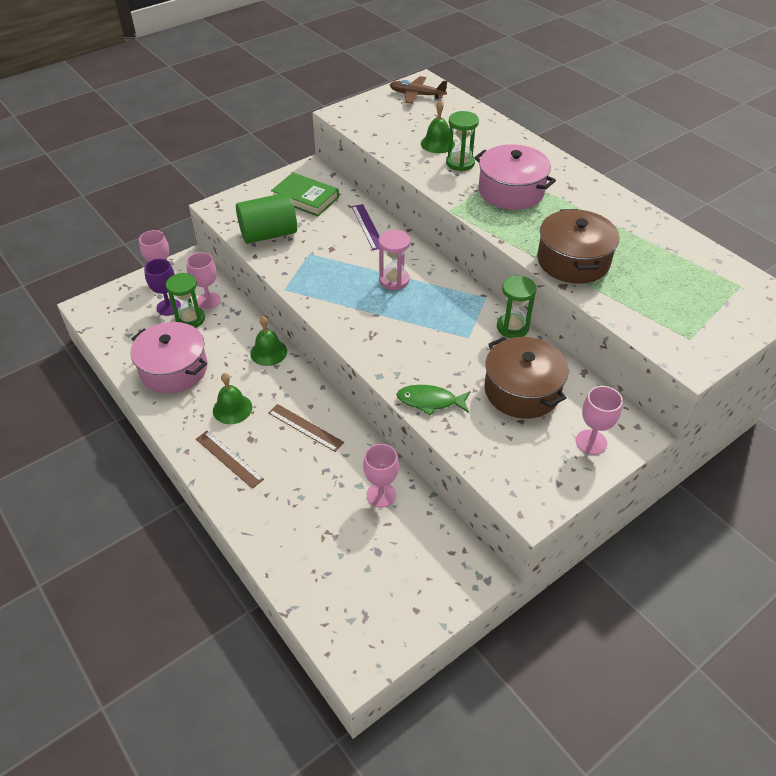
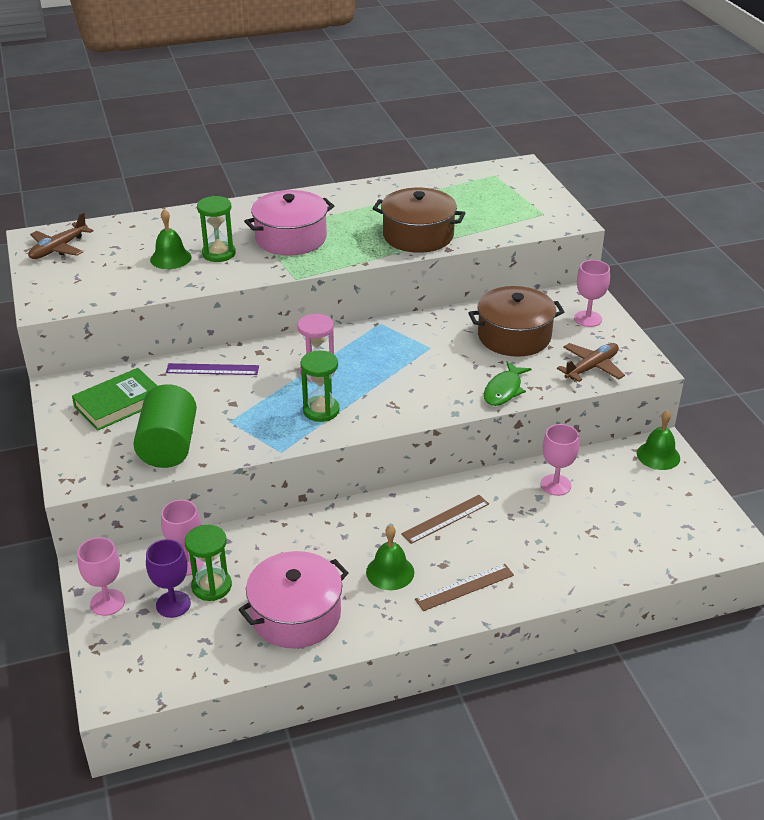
camera: 70 degrees left, 10 degrees down
green bell [250,316,287,366] -> green bell moved to [637,410,680,470]
green hourglass [497,276,537,338] -> green hourglass moved to [300,351,340,422]
none -> brown plane [557,343,625,382]

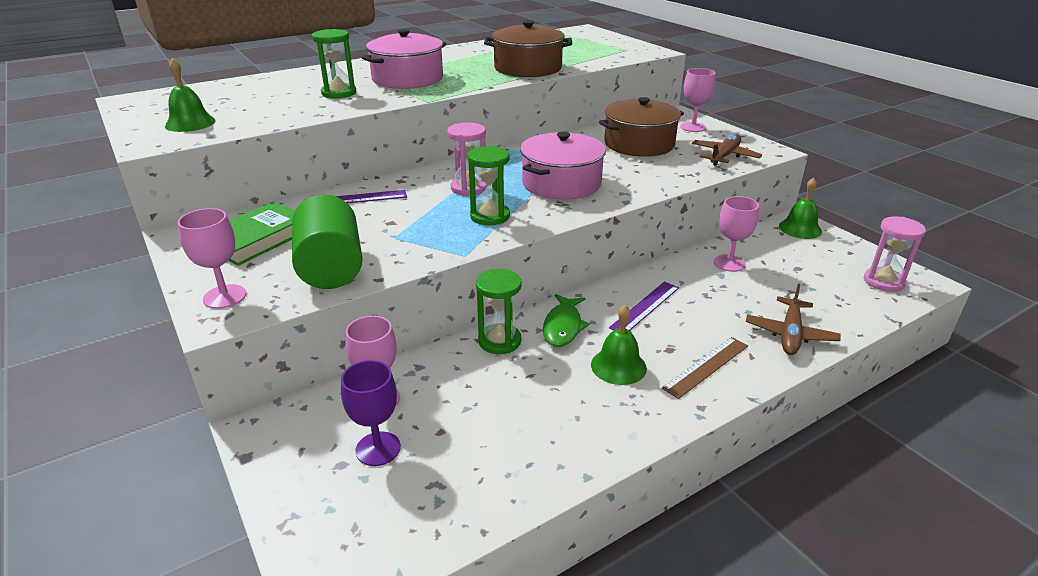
camera: 15 degrees left, 5 degrees down
brown plane [28,212,94,259] -> brown plane moved to [746,283,841,355]
pink goblet [77,537,125,616] -> pink goblet moved to [178,208,246,309]
green bell [150,209,192,269] -> green bell moved to [165,58,216,132]
green hourglass [185,525,232,601] -> green hourglass moved to [476,269,522,354]
pink pot [238,551,348,648] -> pink pot moved to [520,132,606,200]
brown ruler [401,495,489,544] -> purple ruler [609,282,679,331]
green fish [484,361,531,406] -> green fish moved to [543,294,590,347]
none -> pink hourglass [864,216,926,292]

